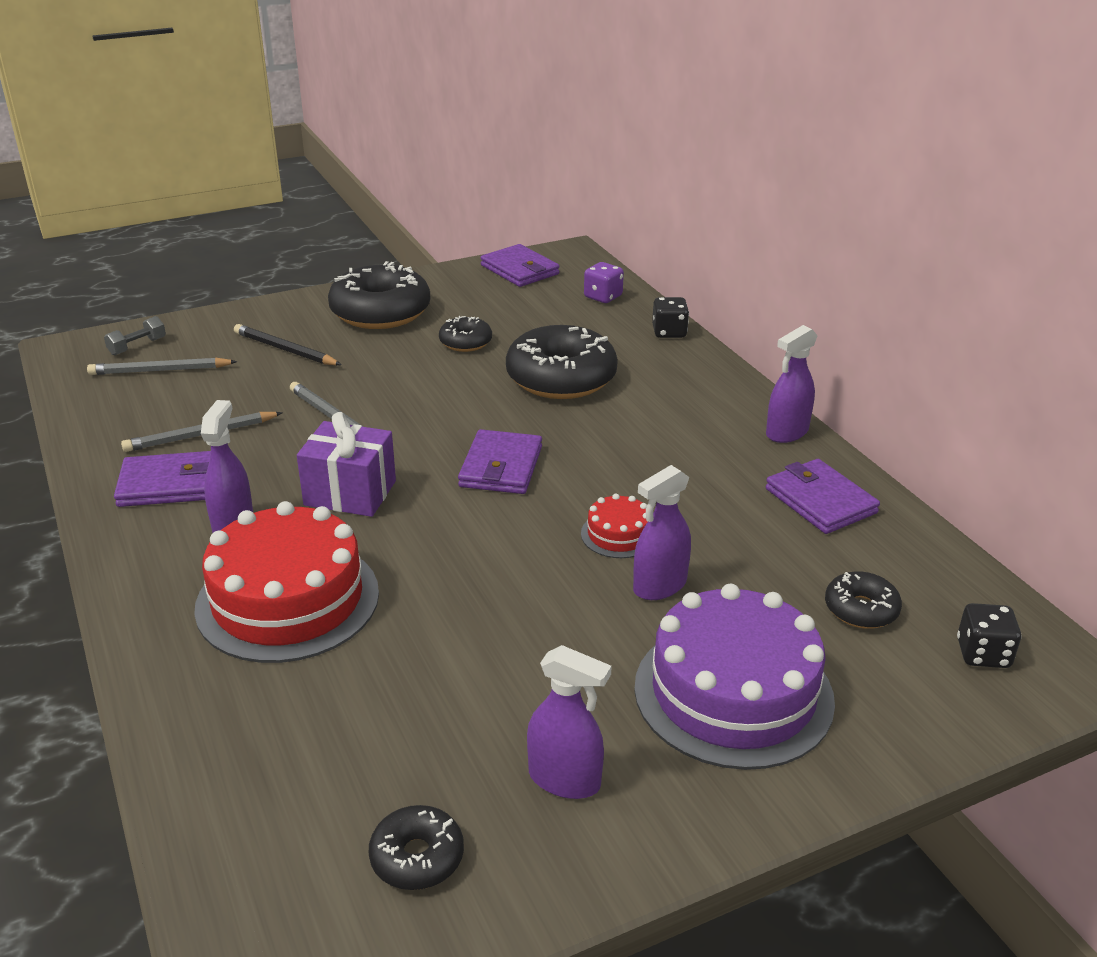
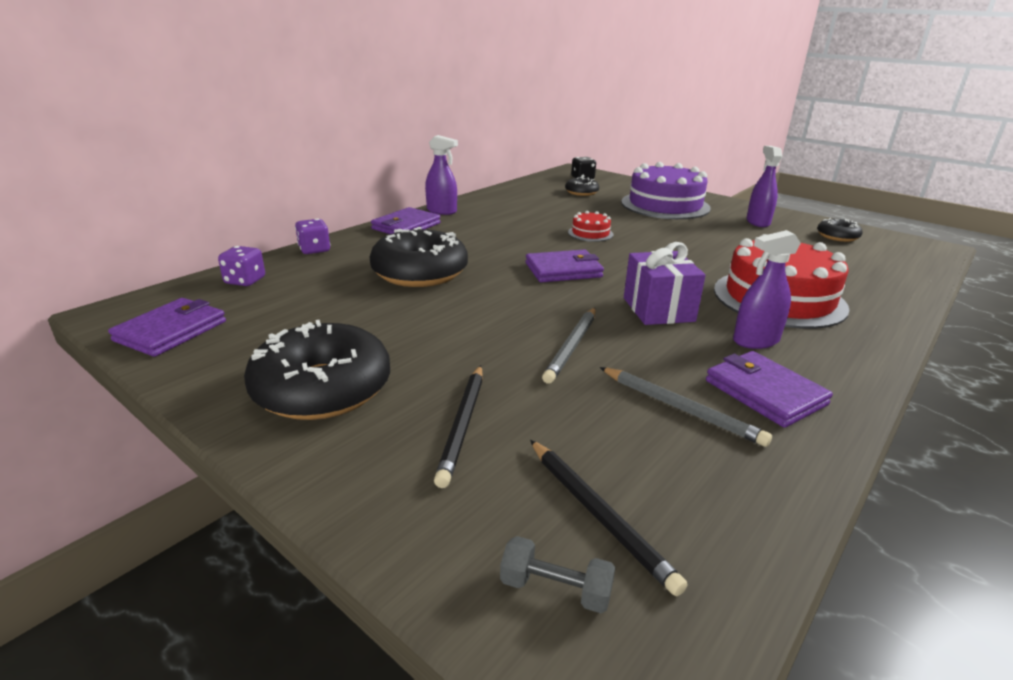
camera: 115 degrees left, 5 degrees down
grey pencil [87,358,237,375] -> black pencil [530,440,687,596]
black donut [439,316,492,352] -> none
purple spray bottle [633,465,691,600] -> none
black dice [652,297,689,338] -> purple dice [295,219,330,254]
purple wallet [766,459,880,534] -> purple wallet moved to [371,207,441,234]

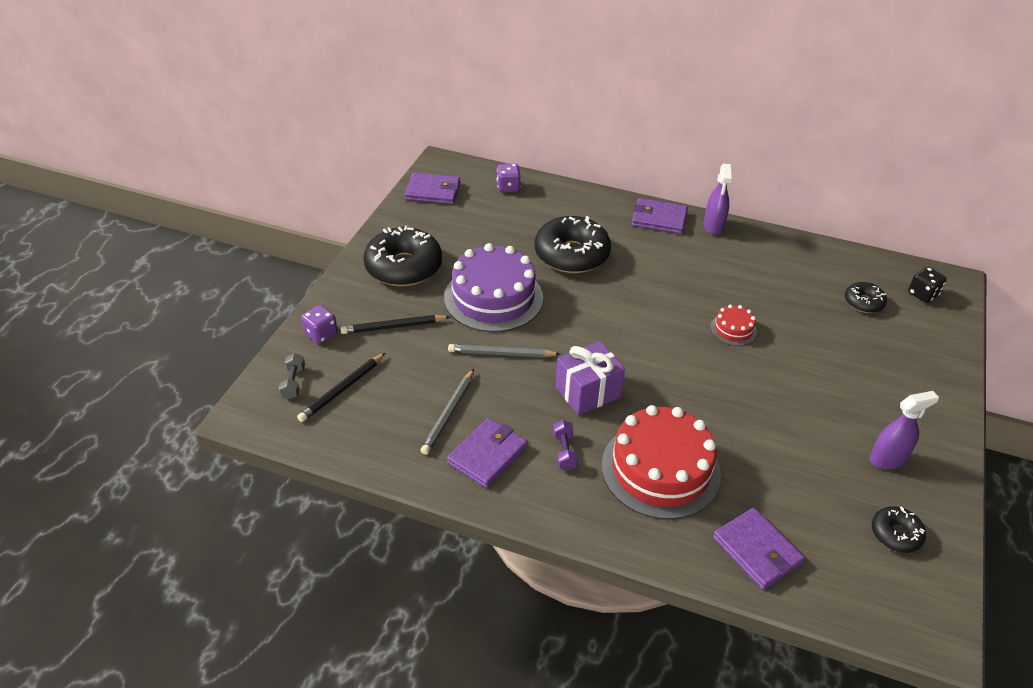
camera: 70 degrees right, 15 degrees up
purple dice [295,219,330,254] -> purple dice moved to [301,305,338,344]
purple wallet [525,249,604,282] -> purple wallet moved to [713,508,805,590]
purple cake [621,162,711,219] -> purple cake moved to [444,243,543,332]
purple spray bottle [733,230,801,349] -> purple dumbbell [553,420,578,471]

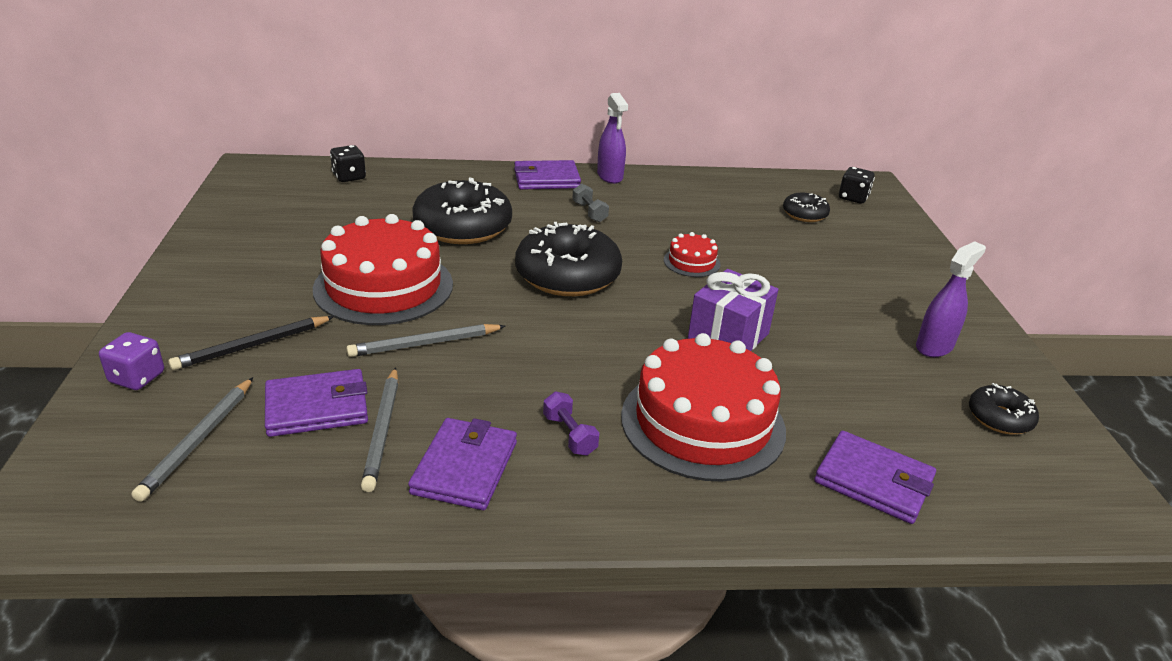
camera: 25 degrees left, 10 degrees down
grey dumbbell [279,353,305,399] -> grey dumbbell moved to [572,184,609,222]
black pencil [297,353,385,422] -> grey pencil [132,377,253,502]
black donut [364,225,442,286] -> black donut moved to [515,222,622,296]
purple wallet [405,173,460,204] -> purple wallet moved to [265,369,368,437]
purple cake [444,243,543,332] -> red cake [313,214,453,325]
purple dice [497,164,521,192] -> black dice [330,145,366,182]
purple gift [555,341,625,415] -> purple gift moved to [688,269,778,351]

